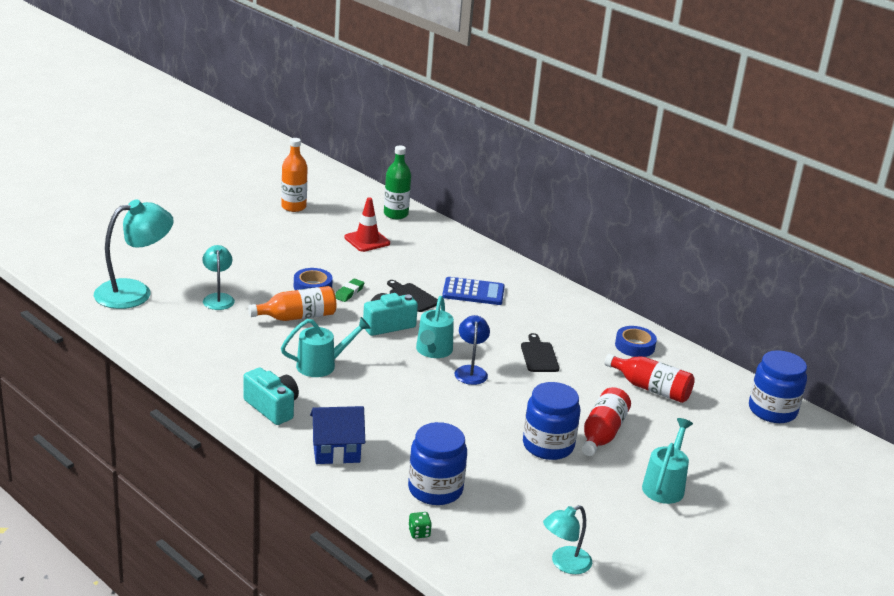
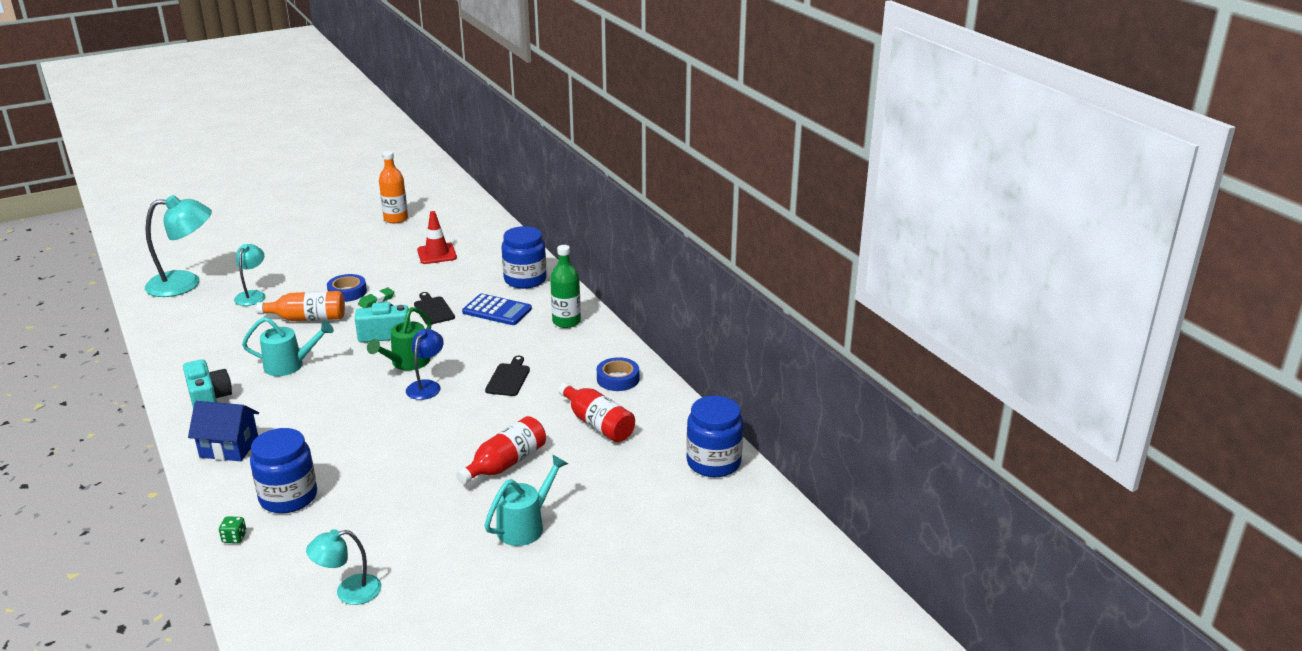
camera: 20 degrees right, 0 degrees up
green bottle [384,146,411,219] -> green bottle moved to [550,245,581,328]
turquoise watering can [416,296,454,358] -> green watering can [367,307,431,370]
blue jar [523,382,580,460] -> blue jar moved to [501,226,547,289]

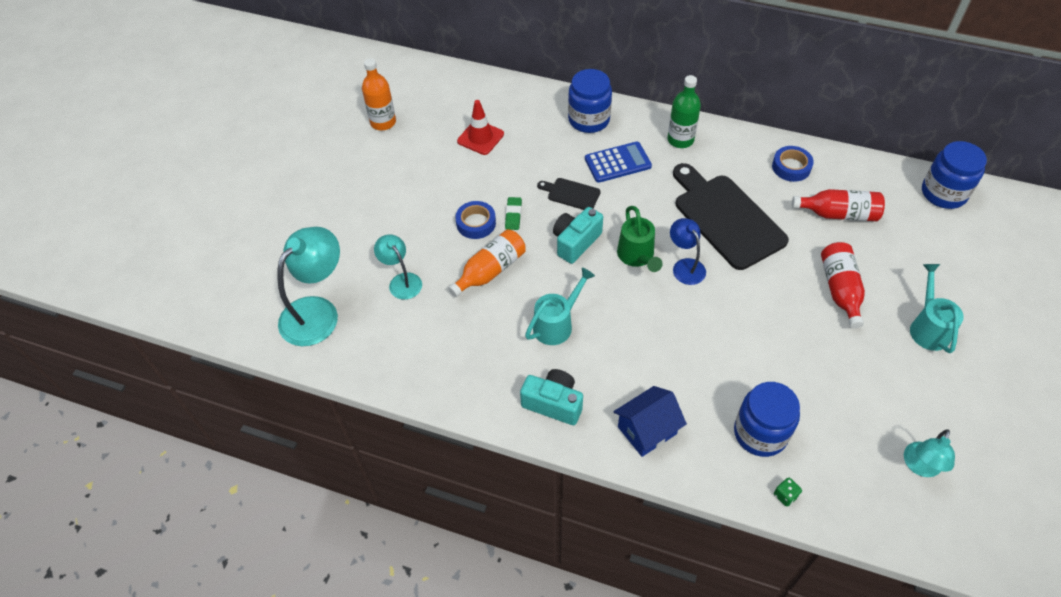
camera: 40 degrees left, 25 degrees up
black cutting board [485,356,530,396] -> black cutting board [673,163,789,270], size x2.17

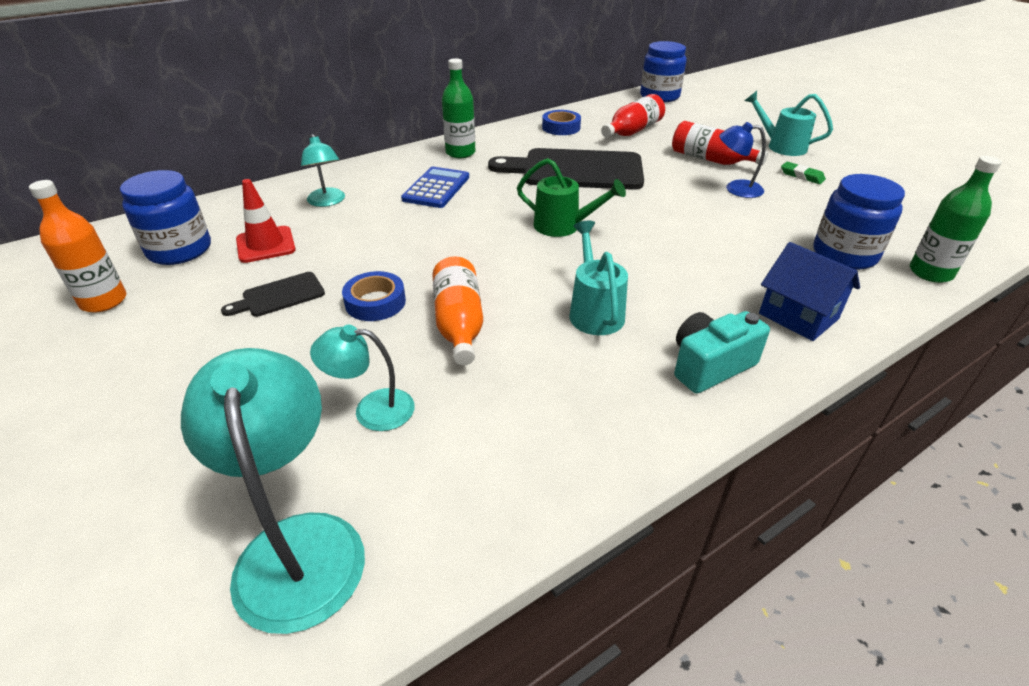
camera: 55 degrees left, 15 degrees down
green eraser [505,197,522,230] -> green eraser moved to [781,162,826,184]
black cutting board [537,178,601,210] -> black cutting board moved to [221,272,325,317]
turquoise camera [553,207,603,264] -> none
blue jar [568,69,612,133] -> blue jar moved to [120,170,211,265]
blue house [614,386,687,457] -> blue house turned 45 degrees counterclockwise [759,242,860,341]
blue lamp [670,218,706,285] -> blue lamp moved to [719,122,766,198]
green dice [774,478,802,507] -> green bottle [910,156,1002,283]
turquoise lamp [904,429,955,477] -> turquoise lamp moved to [301,134,345,207]

